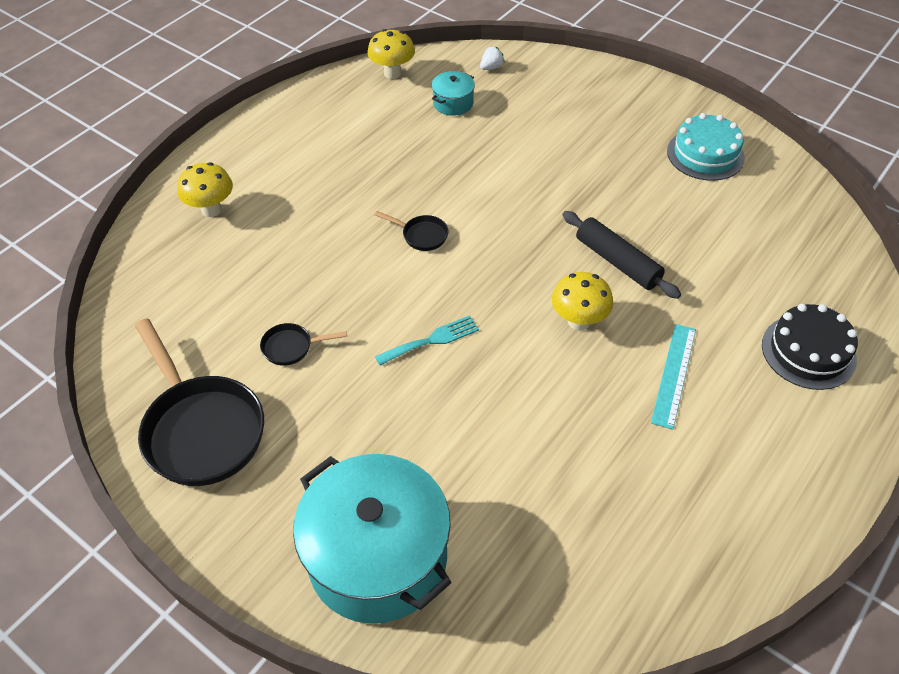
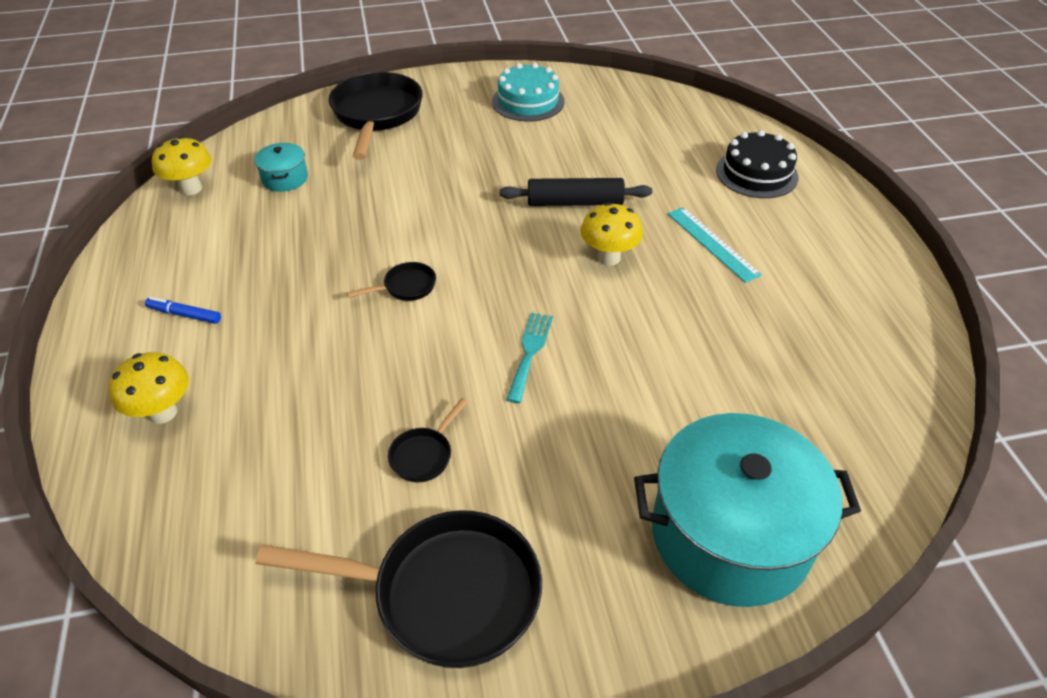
camera: 50 degrees left, 5 degrees down
white strawberry [480,46,505,70] -> none
none -> blue marker [145,297,221,324]
none -> black pan [328,72,423,160]

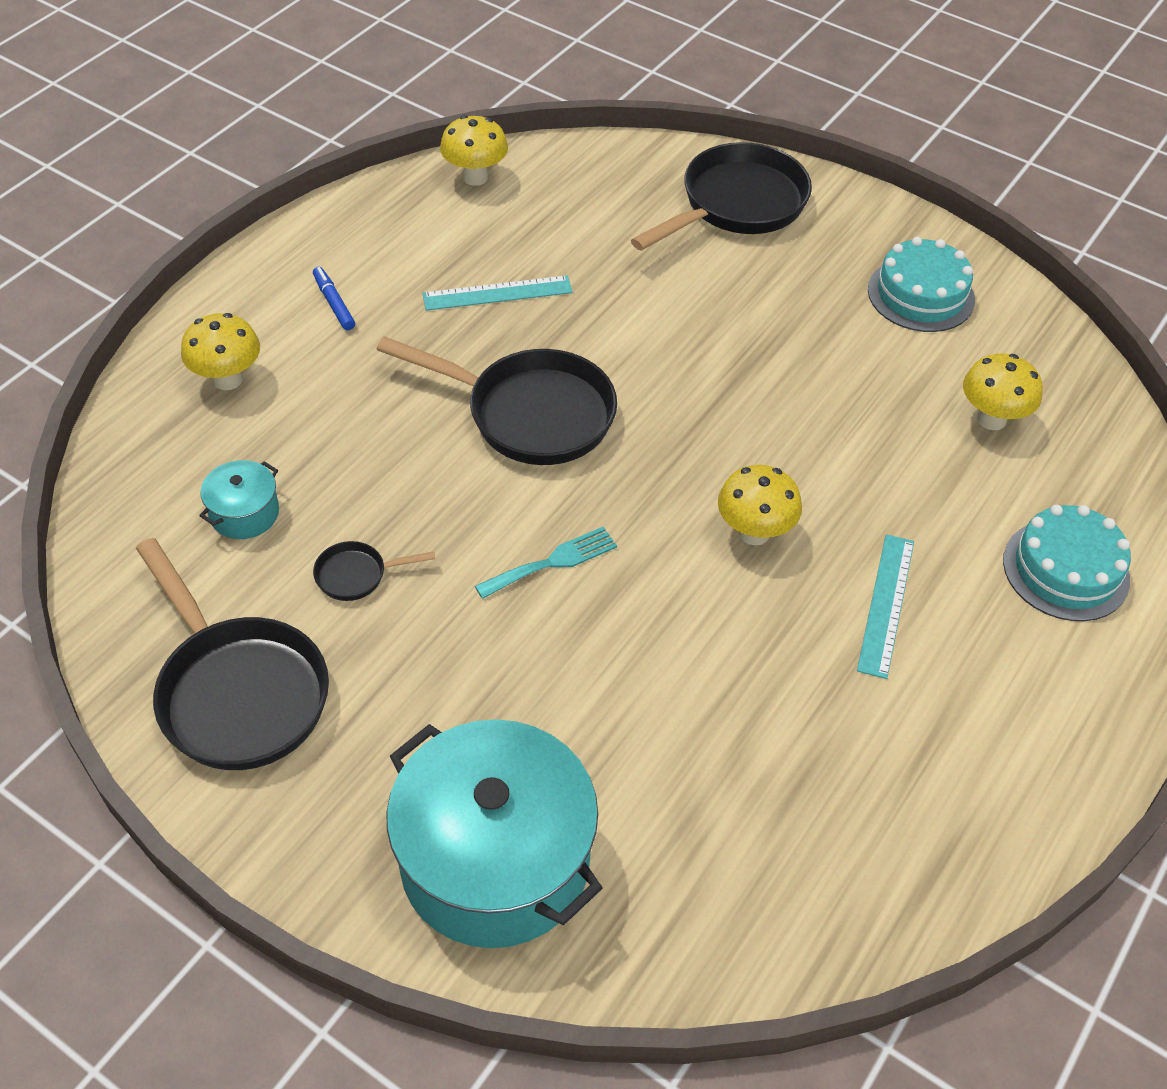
camera: 45 degrees right, 5 degrees up
turquoise pot [254,143,308,192] -> turquoise pot moved to [199,460,279,539]
black pan [347,262,436,301] -> black pan [376,336,617,465], size x2.28
black rolling pin [500,178,652,206] -> none
black cake [716,130,799,198] -> turquoise cake [1003,505,1131,621]
none -> turquoise ruler [422,275,573,311]
none -> yellow mushroom [963,354,1043,430]

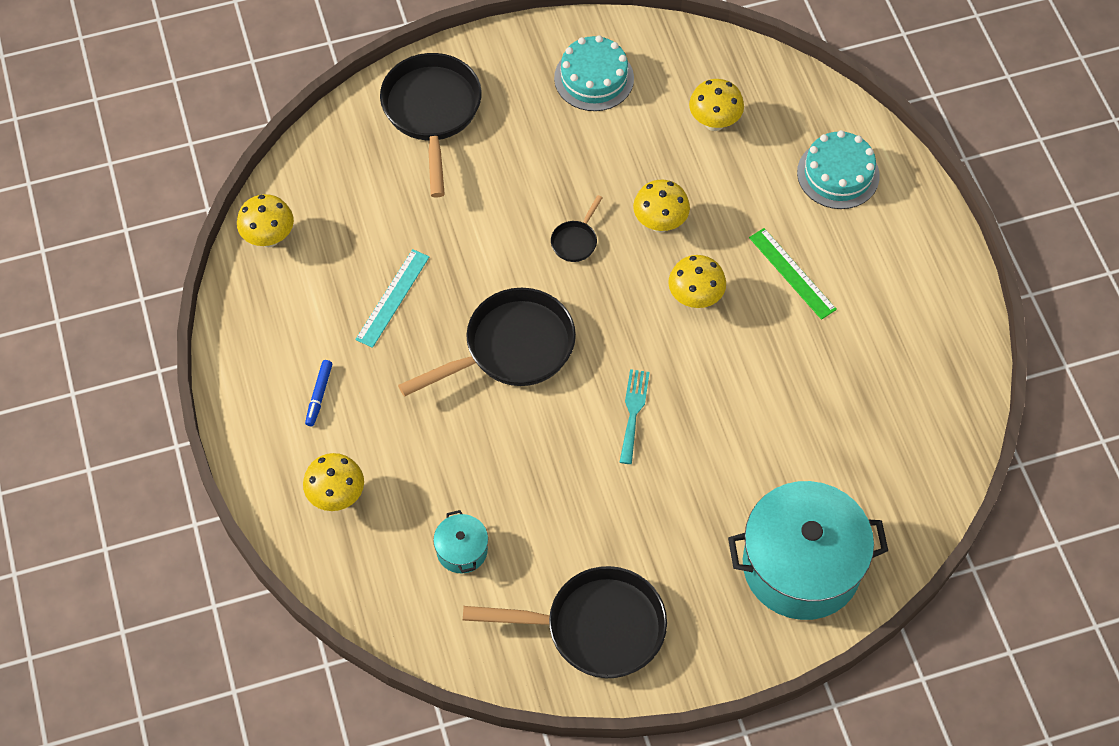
camera: 50 degrees left, 10 degrees up
blue marker [313,267,355,330] -> blue marker turned 90 degrees counterclockwise [305,360,332,426]
black pan [313,541,435,601] -> black pan moved to [551,195,603,262]
turquoise ruler [857,534,914,679] -> green ruler [749,228,837,320]
none -> yellow mushroom [633,180,690,232]

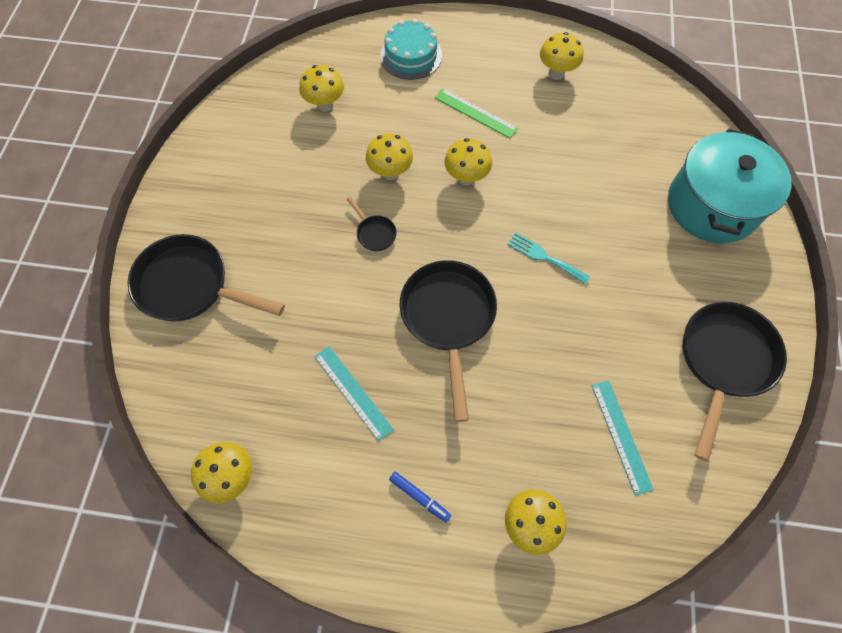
camera: 65 degrees left, 5 degrees up
turquoise pot [433,510,488,573] -> turquoise ruler [591,380,654,496]
turquoise cake [554,35,634,111] -> none
green ruler [749,228,837,320] -> green ruler turned 45 degrees clockwise [435,88,518,138]
none -> yellow mushroom [540,32,584,80]

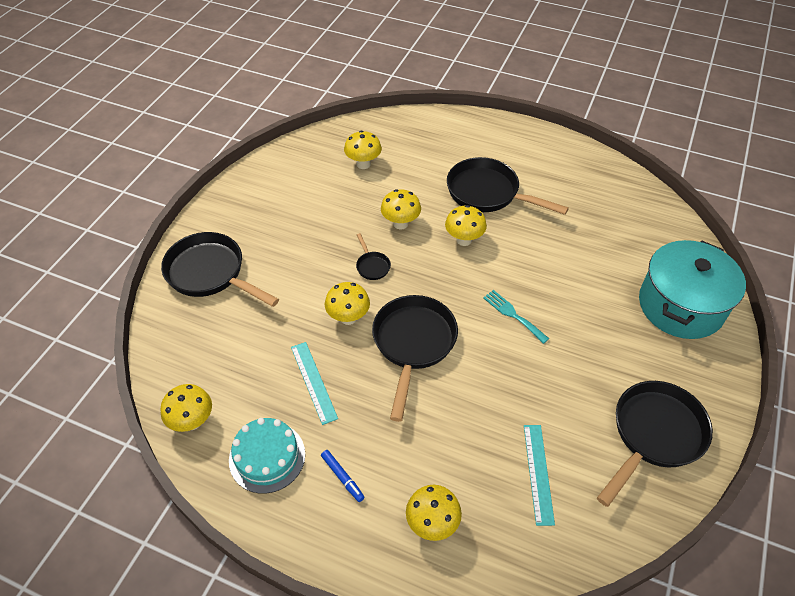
camera: 15 degrees right, 15 degrees down
turquoise cake [380,19,442,80] -> turquoise cake moved to [229,418,305,494]
green ruler [435,88,518,138] -> black pan [447,157,569,215]
yellow mushroom [540,32,584,80] -> yellow mushroom moved to [325,282,370,325]

